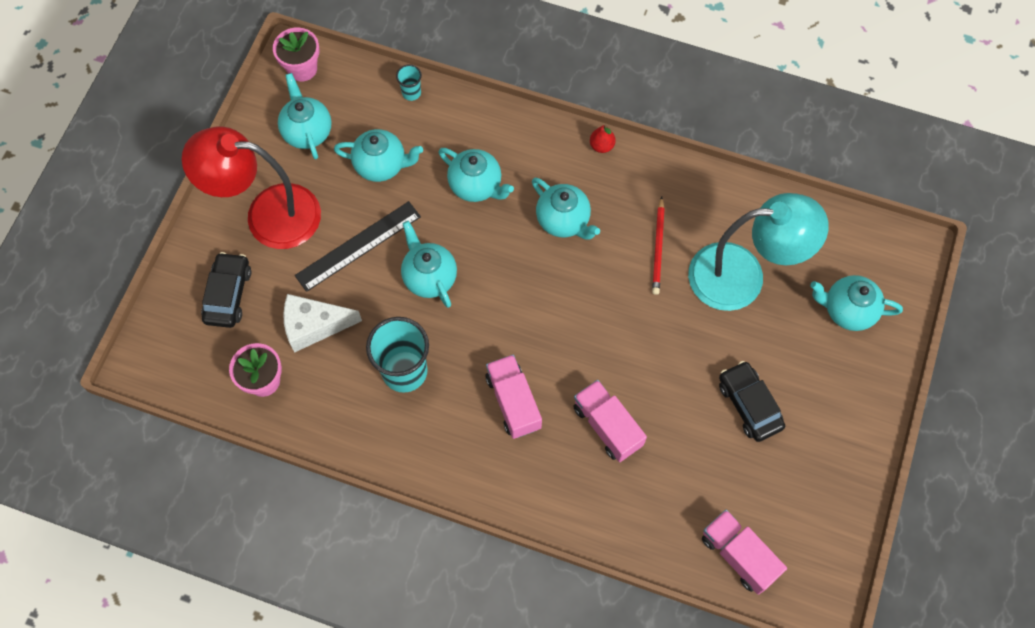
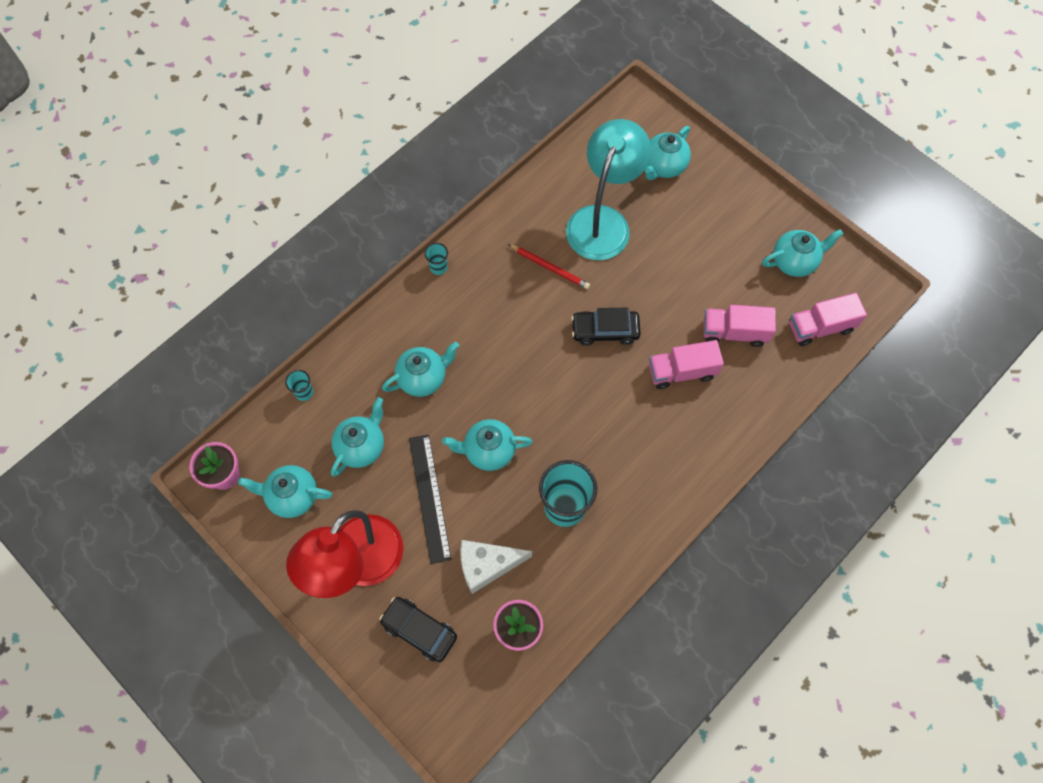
camera: 65 degrees left, 0 degrees up
white cheese [283,294,362,352] -> white cheese turned 60 degrees clockwise [460,540,532,594]
pink truck [485,355,542,439] -> pink truck moved to [704,305,776,347]
turquoise teapot [532,178,600,240] -> turquoise teapot moved to [762,229,843,277]
red pear [590,125,616,153] -> turquoise cup [425,243,448,275]
black car [719,361,785,442] -> black car moved to [571,308,641,346]

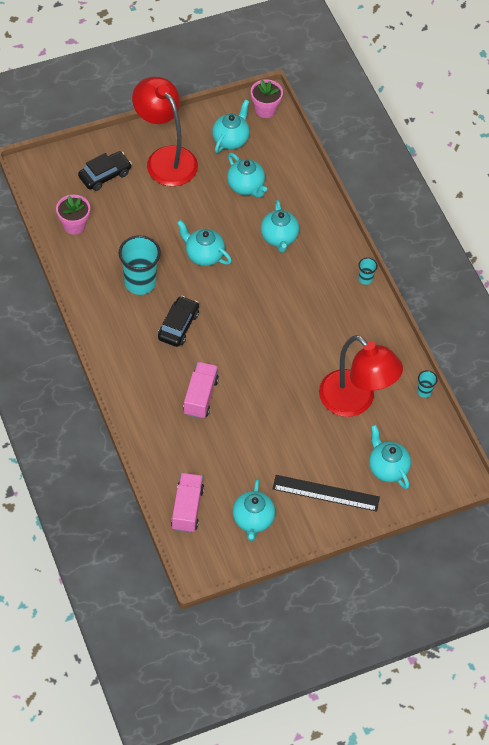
camera: 110 degrees right, 10 degrees down
turquoise cup [285,370,313,401] -> turquoise cup moved to [417,370,438,398]
black ruler [409,434,451,564] -> black ruler moved to [273,475,380,512]
turquoise teapot [442,419,533,471] -> turquoise teapot turned 75 degrees counterclockwise [177,220,232,266]
white cheese [460,540,532,594] -> none
red pencil [508,244,590,289] -> none
turquoise lamp [566,119,651,260] -> red lamp [319,335,403,417]
black car [571,308,641,346] -> black car moved to [158,296,199,347]
pink truck [704,305,776,347] -> none

